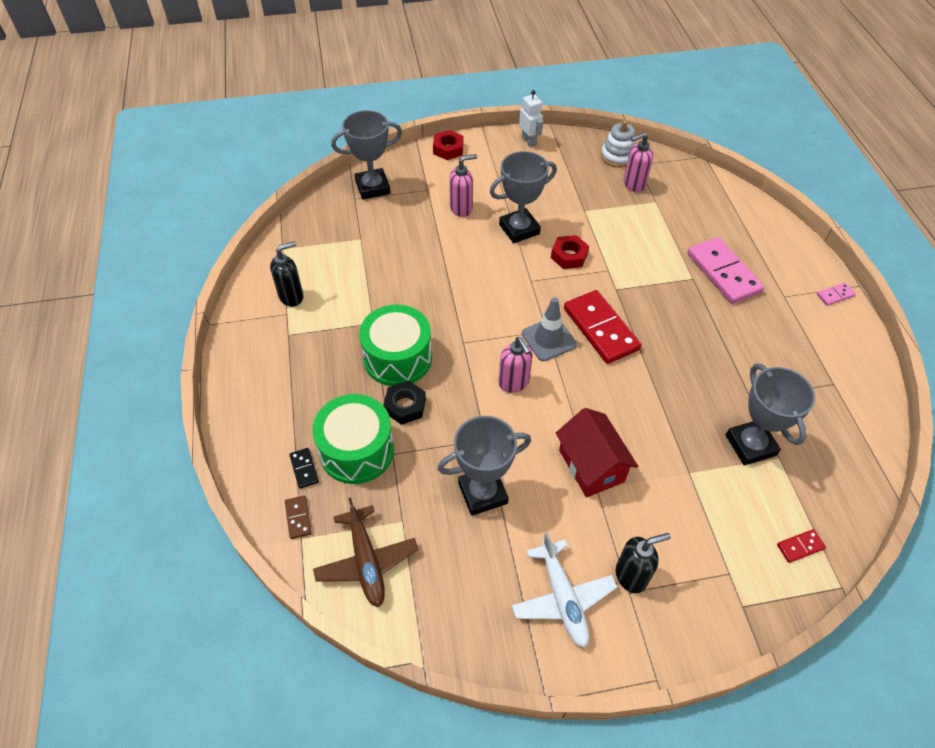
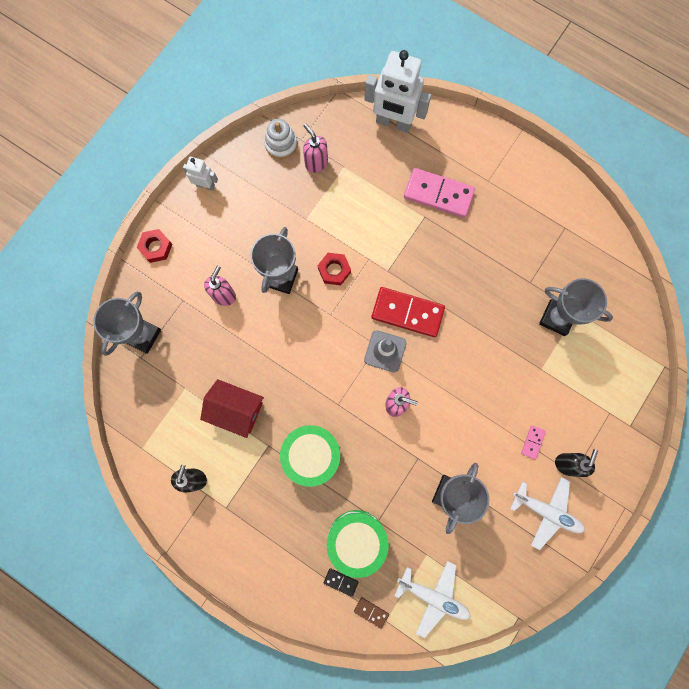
camera: 45 degrees left, 25 degrees up
brown plane [313,498,418,607] -> white plane [394,561,471,638]
black nut [383,381,426,425] -> none
red house [556,408,638,497] -> red house moved to [200,379,264,438]
pink soap dispenser [624,133,653,192] -> pink soap dispenser turned 120 degrees clockwise [303,124,328,173]
red domino [777,529,826,563] -> none
pink domino [817,283,856,306] -> pink domino moved to [521,425,546,459]
none -> white robot [365,50,431,133]

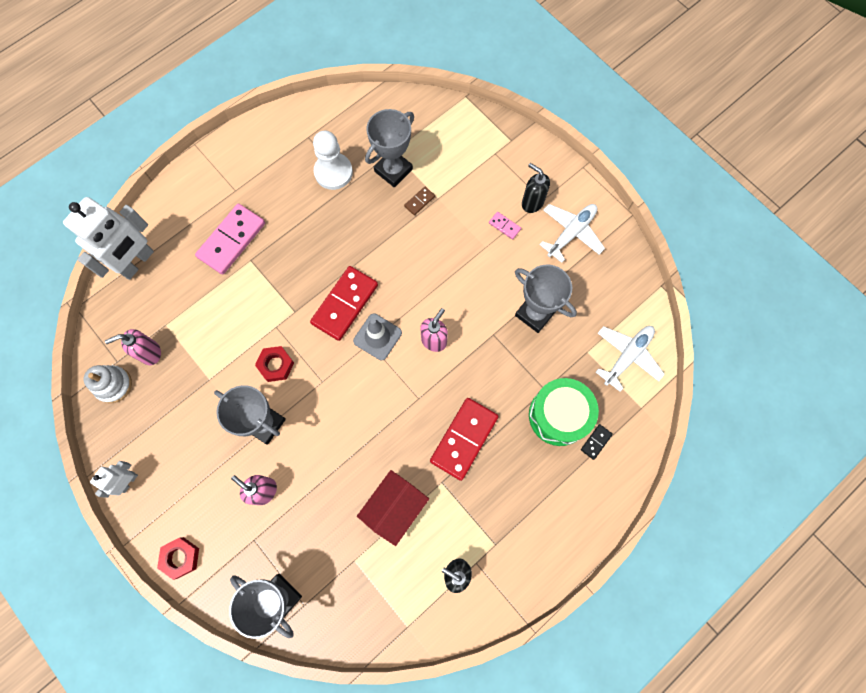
camera: 75 degrees left, 5 degrees down
green drum [280,425,341,487] -> red domino [430,398,499,481]
brown domino [354,597,389,629] -> brown domino moved to [404,187,435,215]
none -> white pawn [313,131,353,190]

